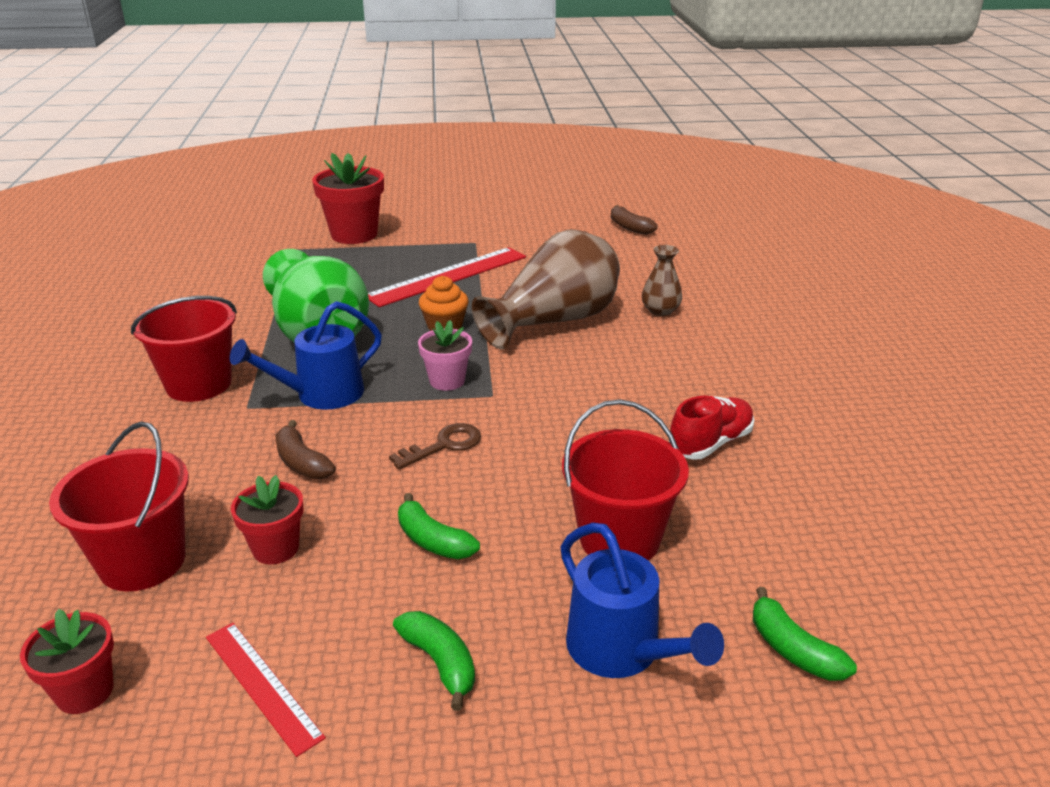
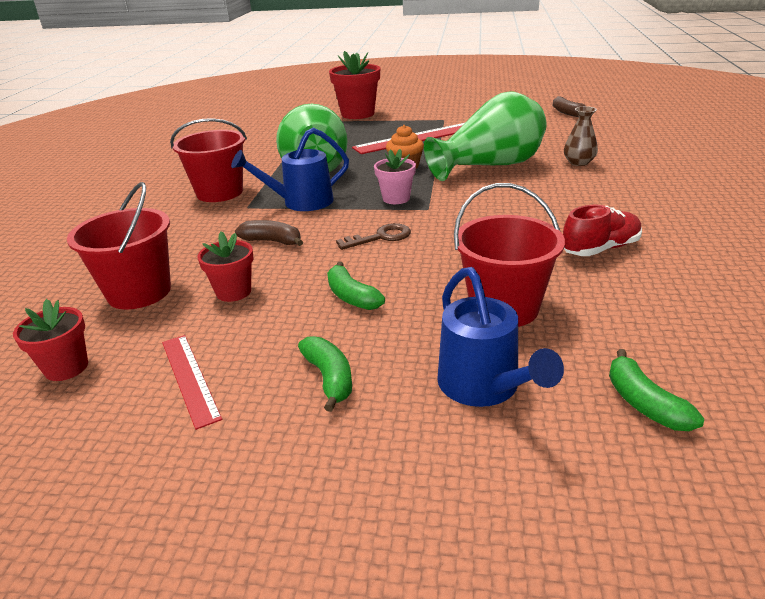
camera: 15 degrees right, 0 degrees up
brown banana [275,420,336,479] -> brown banana turned 135 degrees clockwise [235,220,303,246]
brown vase [472,229,620,349] -> green vase [424,91,546,181]

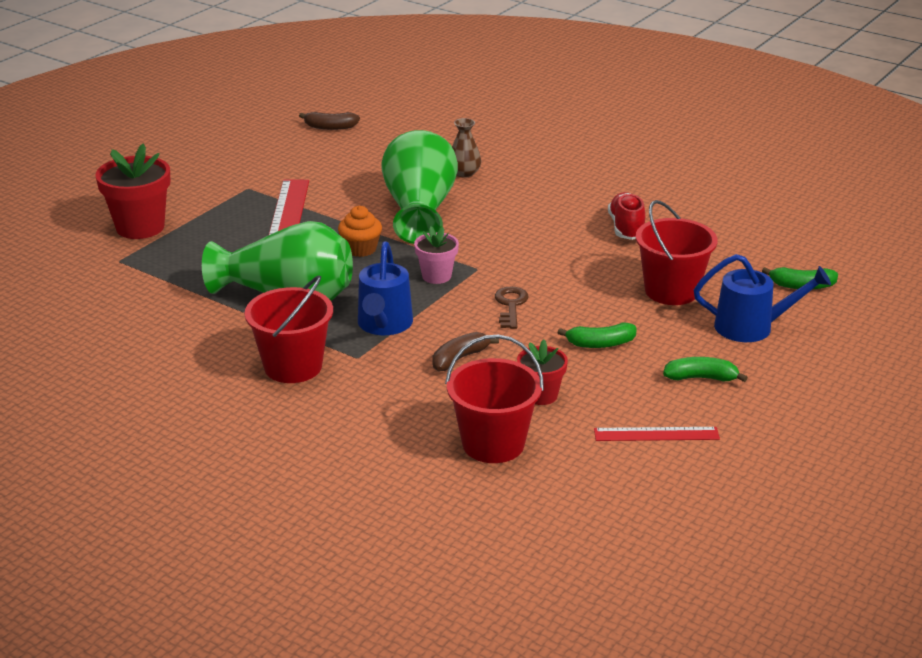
camera: 65 degrees left, 0 degrees up
red flower pot [13,299,88,381] -> none

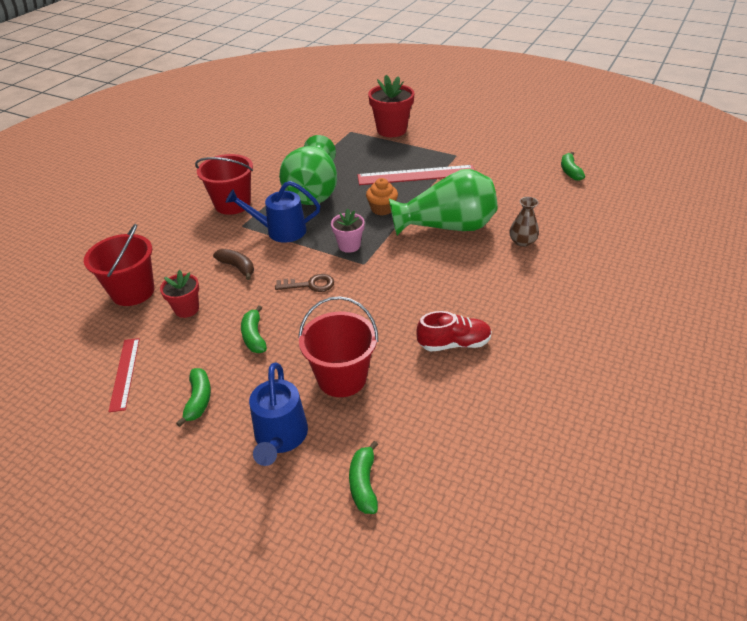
camera: 85 degrees right, 10 degrees up
brown banana [299,112,360,130] -> green banana [561,152,585,181]

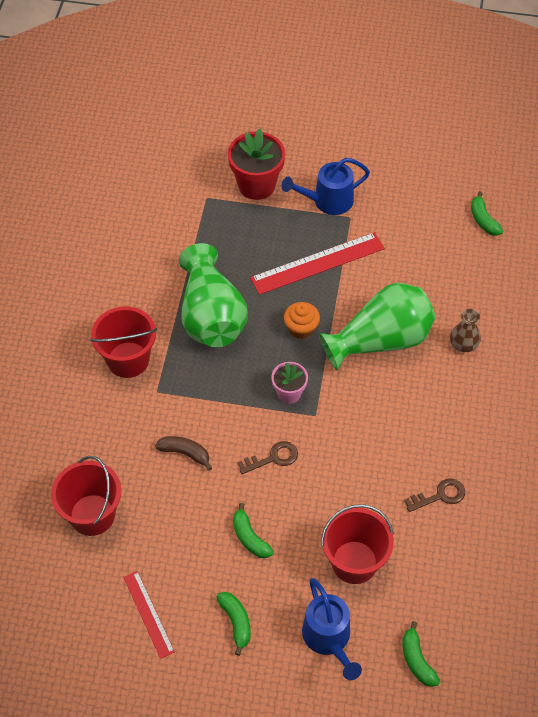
camera: 20 degrees left, 15 degrees up
red flower pot [160,270,199,318] -> none
blue watering can [226,181,320,243] -> blue watering can moved to [282,158,370,215]
red shoe [416,311,492,352] -> brown key [404,478,465,512]

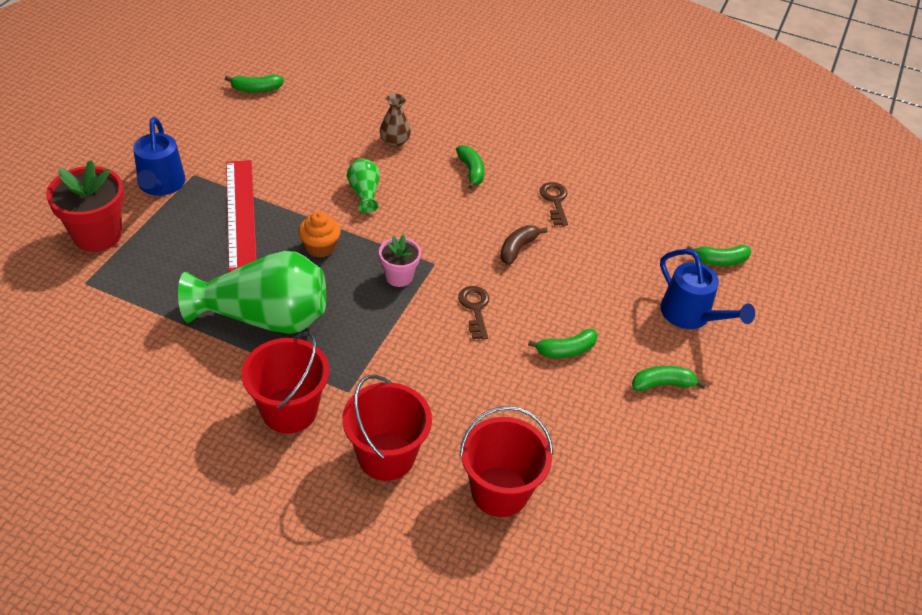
camera: 80 degrees left, 10 degrees down
red ruler [123,571,175,659] -> none
brown banana [155,436,212,471] -> brown banana moved to [500,225,548,265]
blue watering can [302,578,362,680] -> blue watering can turned 60 degrees clockwise [660,249,755,329]
green vase [319,283,435,370] -> green vase [347,159,380,213], size x0.46
red bucket [321,504,394,584] -> red bucket moved to [342,375,432,481]
none -> green banana [456,145,484,189]

